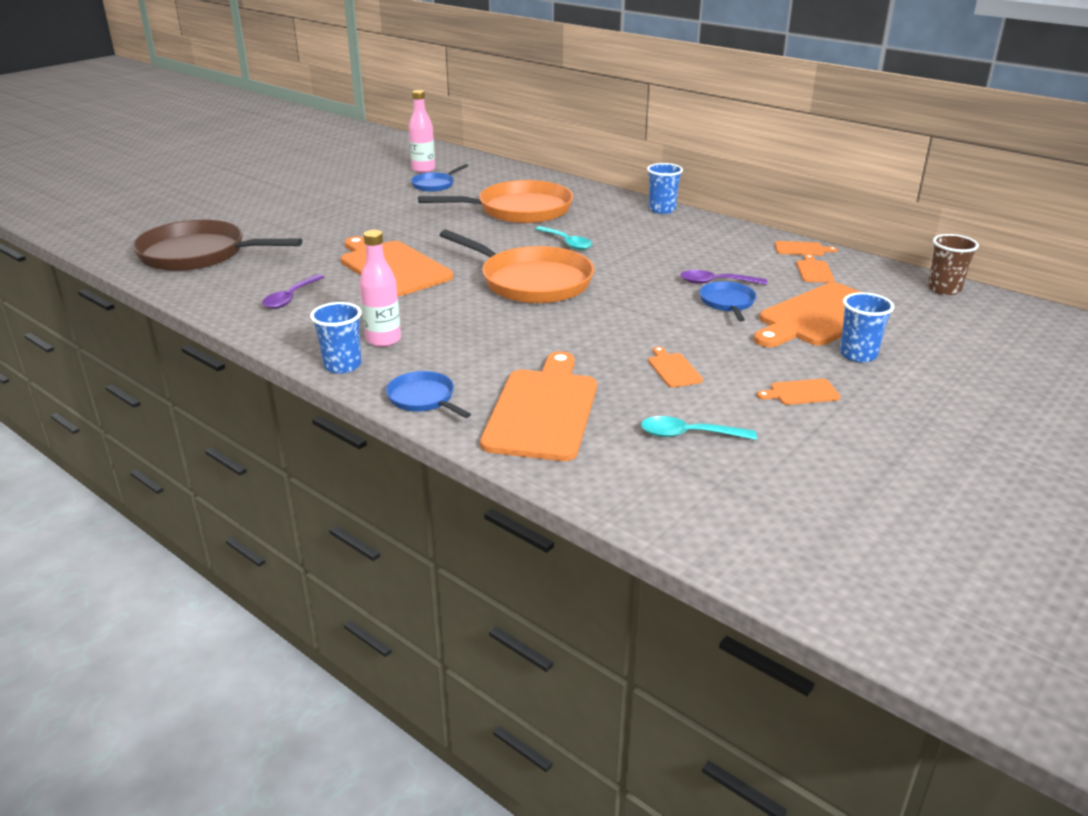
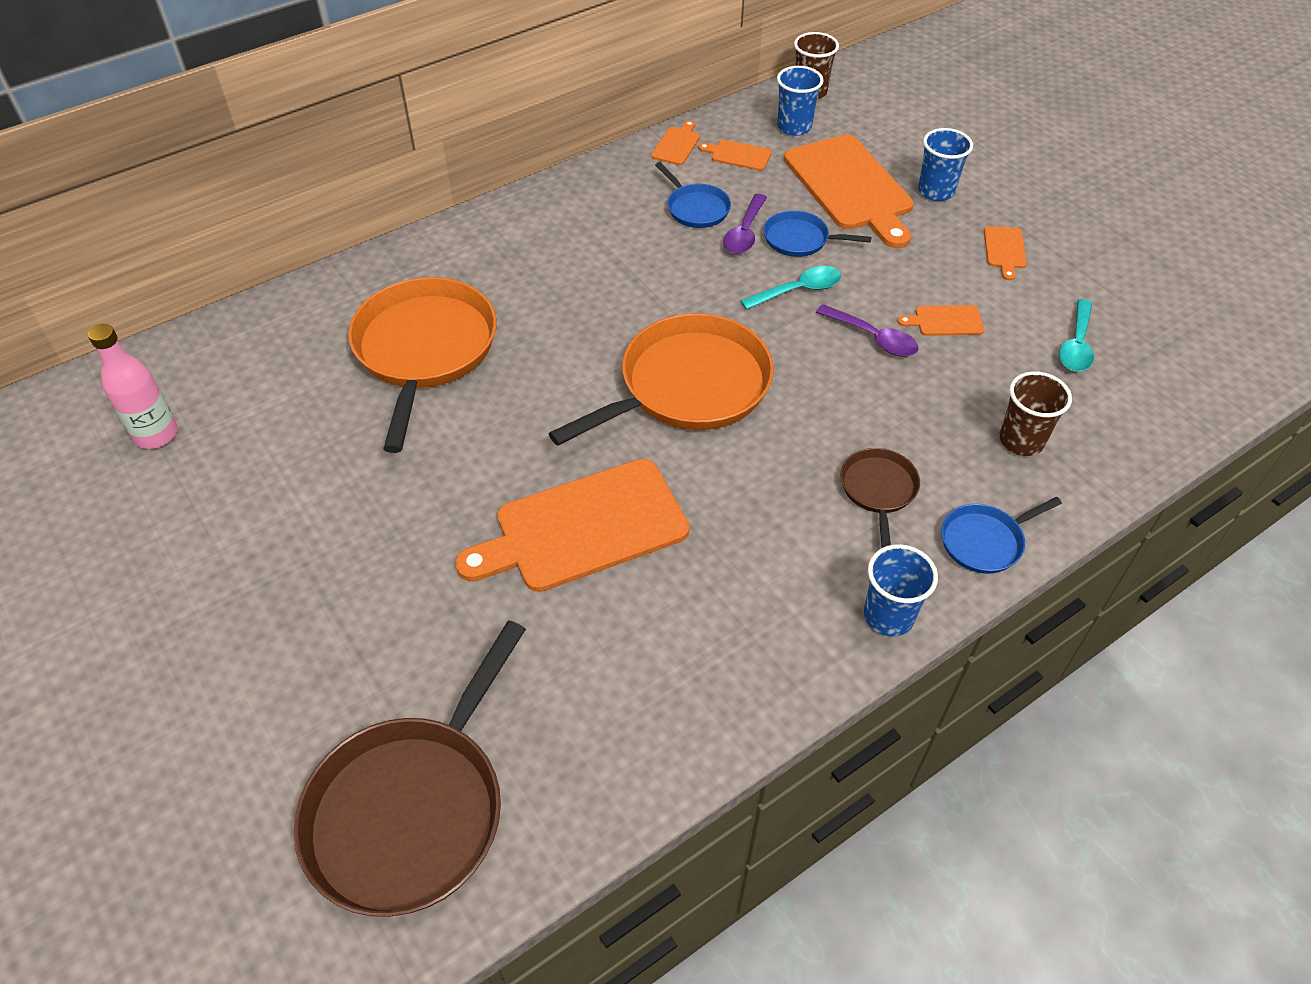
camera: 75 degrees left, 20 degrees up
purple spoon [262,274,324,309] -> purple spoon moved to [816,304,919,356]
pink bottle [359,230,401,347] -> none
blue pan [411,164,468,192] -> blue pan moved to [655,162,731,228]
orange cutting board [480,351,597,461] -> brown cup [999,371,1072,456]
turquoise spoon [535,226,593,250] -> turquoise spoon moved to [740,266,841,310]
blue cup [647,163,683,214] -> blue cup moved to [777,66,824,136]
none -> brown pan [840,448,920,548]

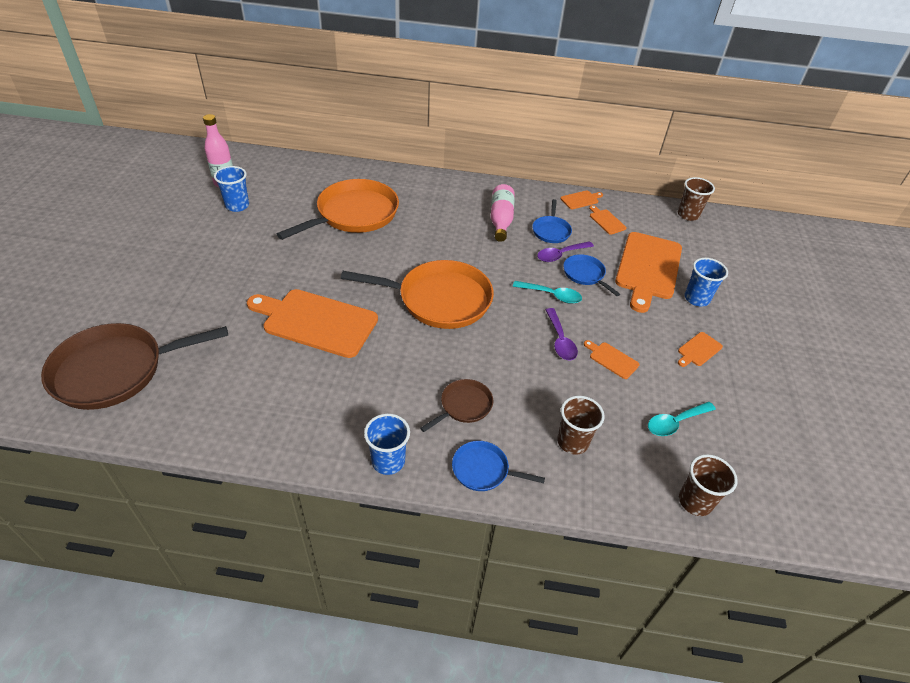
camera: 40 degrees right, 5 degrees down
blue cup [777,66,824,136] -> blue cup moved to [214,166,249,212]
none -> pink bottle [491,184,515,242]
none -> brown cup [679,454,738,516]

